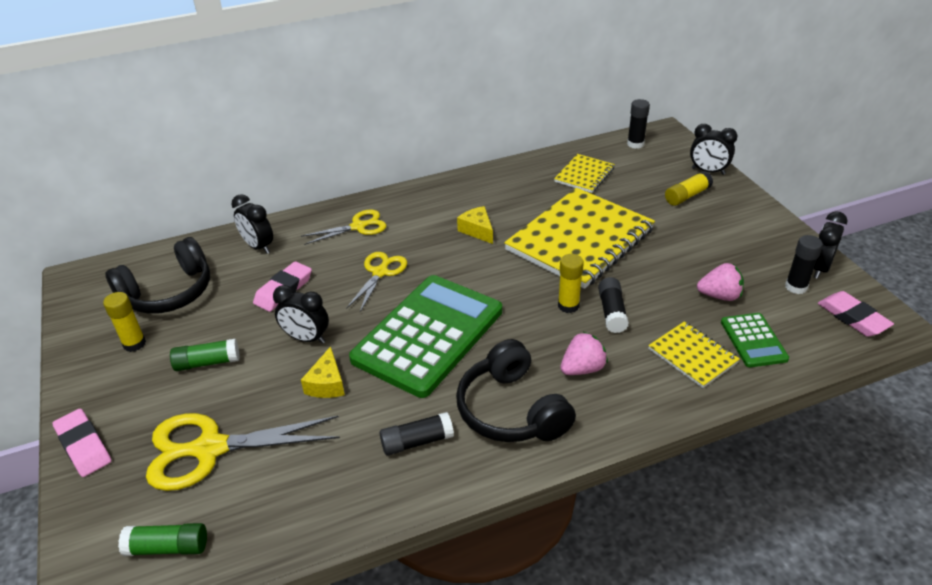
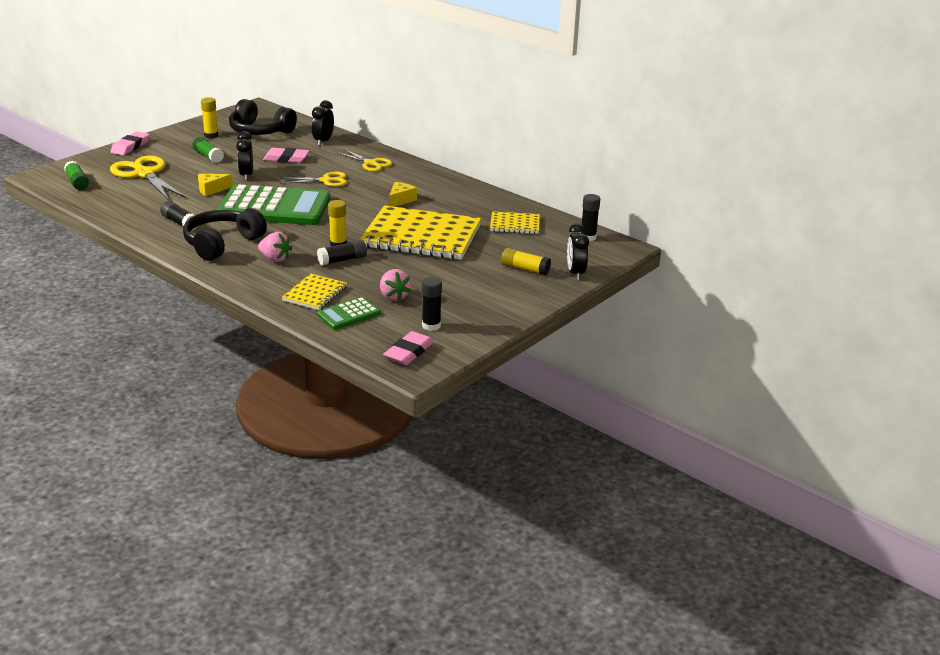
camera: 60 degrees right, 10 degrees down
black clock [814,211,848,279] -> none

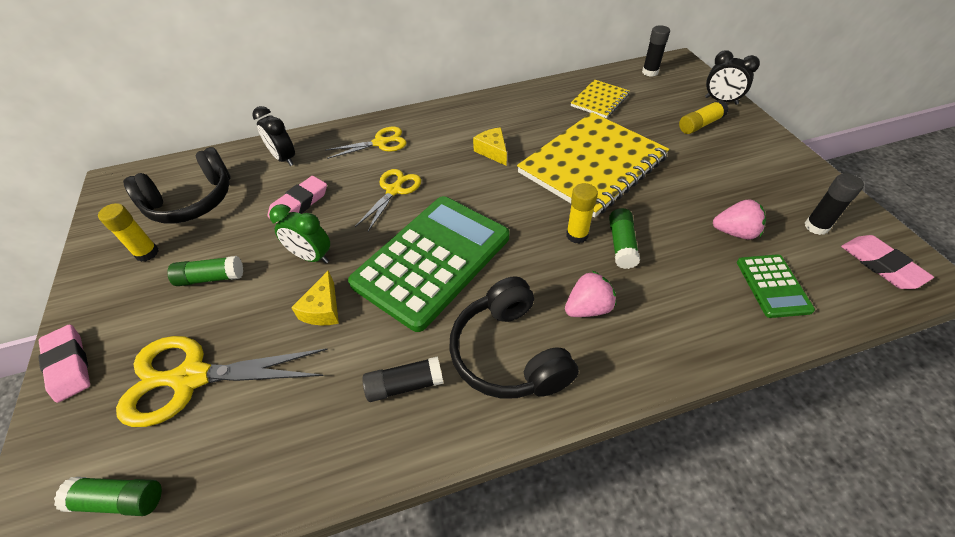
camera: 55 degrees left, 20 degrees up
black clock [236,131,253,180] -> green clock [269,204,330,264]
yellow notebook [282,274,347,310] -> none
black glue stick [317,240,367,265] -> green glue stick [609,208,640,269]

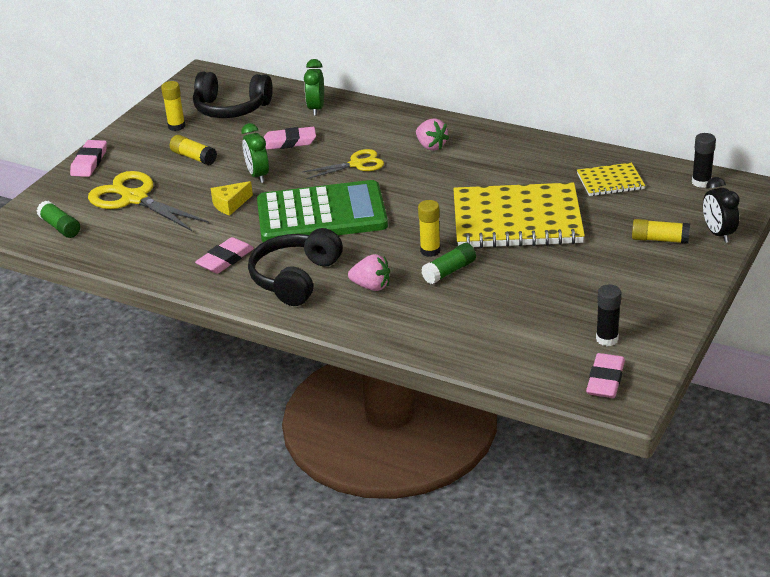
camera: 45 degrees right, 15 degrees down
green glue stick [167,256,243,286] -> yellow glue stick [170,135,217,166]
black clock [253,106,295,166] -> green clock [304,59,324,116]
yellow scissors [325,127,407,159] -> none
black glue stick [362,356,444,402] -> pink eraser [195,237,254,274]
yellow cheese [473,127,507,166] -> none
pink strawberry [713,199,766,240] -> pink strawberry moved to [416,118,449,151]
green calculator [737,254,815,318] -> none

